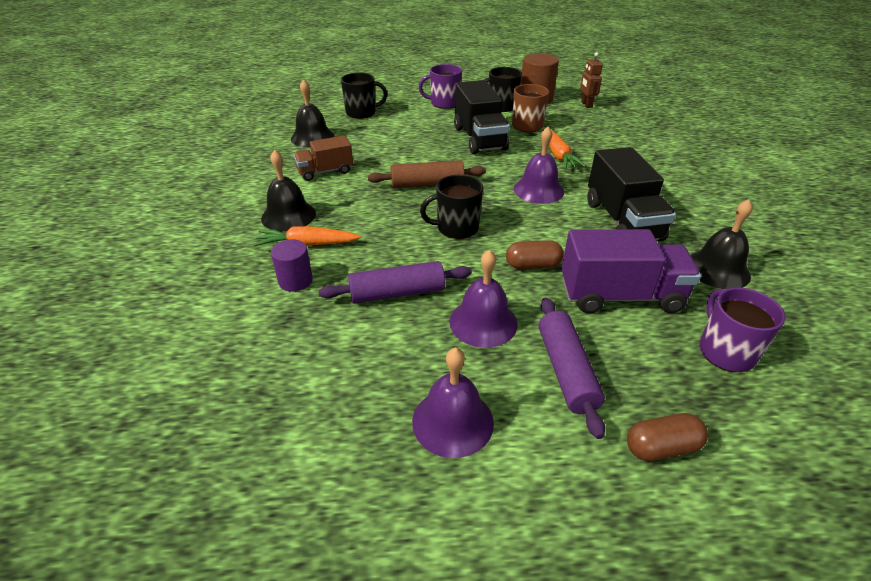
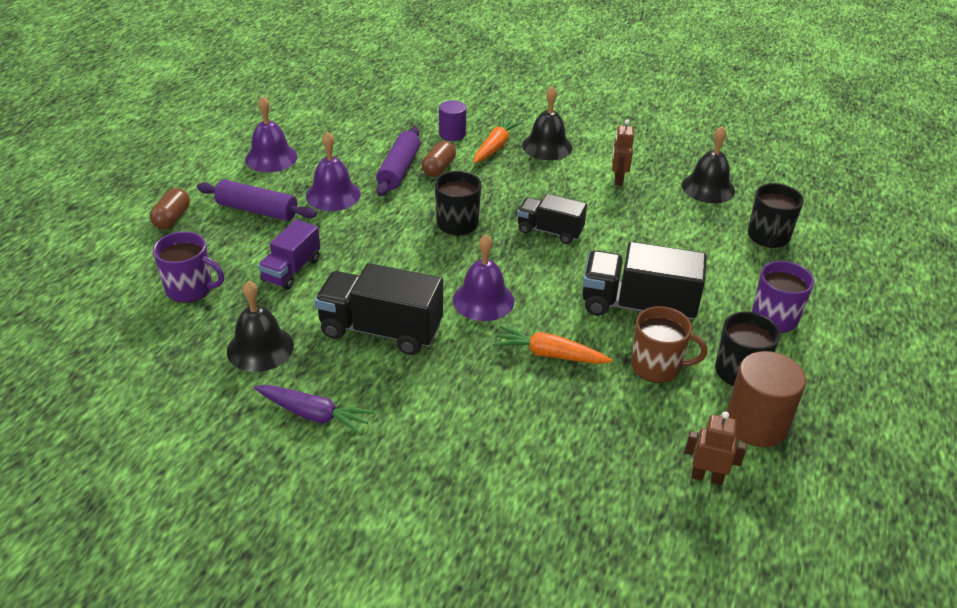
camera: 115 degrees right, 0 degrees up
brown truck [293,135,353,181] -> brown robot [612,119,634,186]
brown rolling pin [368,160,486,188] -> black truck [517,194,587,244]
brown capsule [506,240,564,269] -> brown capsule moved to [422,141,456,177]
purple truck [561,229,701,313] -> purple truck [258,219,320,290], size x0.62
none -> purple carrot [254,385,374,435]

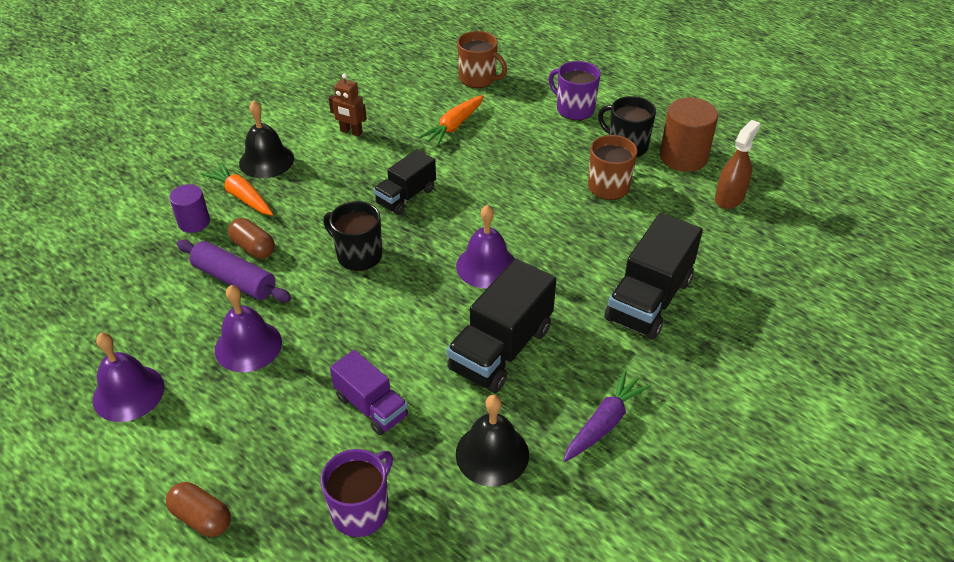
camera: 70 degrees left, 5 degrees up
purple rolling pin [197,179,317,221] -> none
orange carrot [493,325,612,364] -> orange carrot moved to [419,95,484,146]
black truck [582,242,707,320] -> black truck moved to [604,213,703,339]
black bell [682,126,735,203] -> none
brown robot [685,411,747,485] -> brown spray bottle [715,120,761,209]
black mug [748,183,804,248] -> brown mug [457,31,507,88]

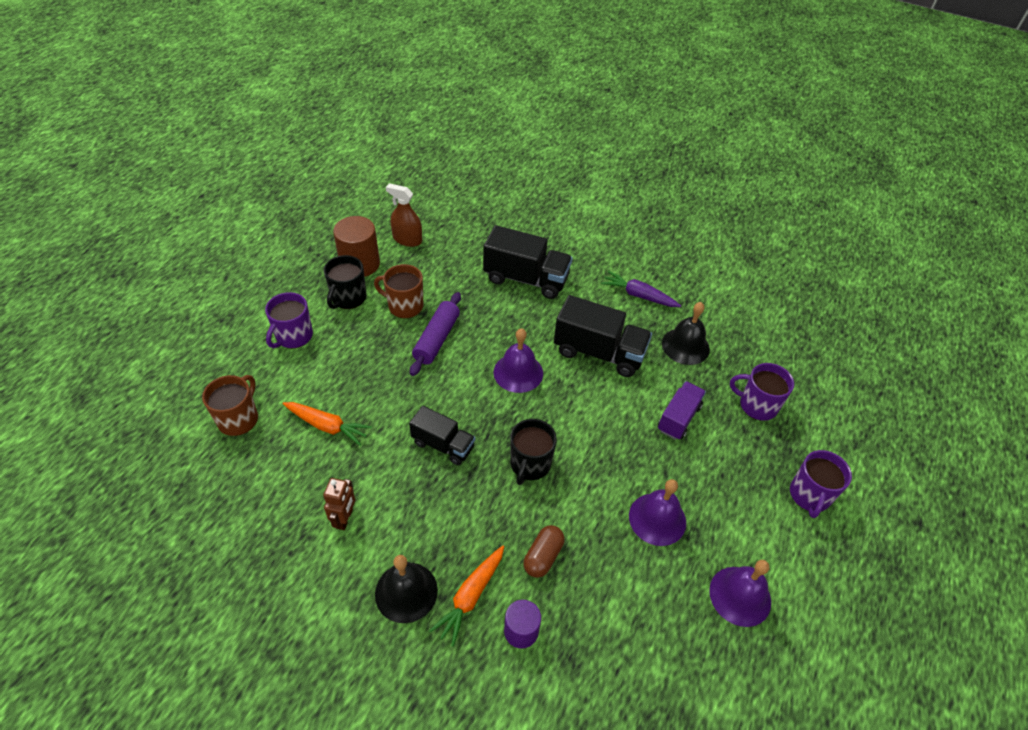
camera: 105 degrees left, 5 degrees up
brown capsule [166,482,231,537] -> purple mug [790,450,852,518]
purple rolling pin [177,240,291,302] -> purple rolling pin moved to [410,292,461,376]

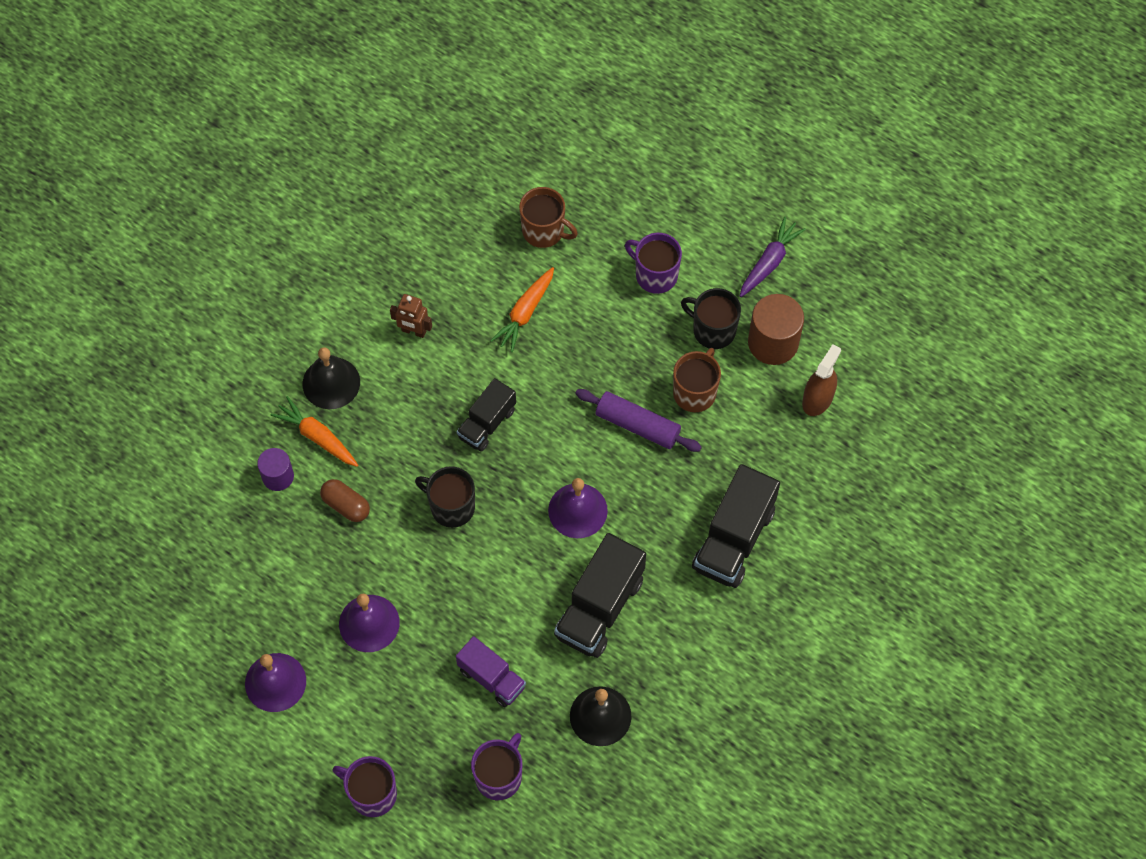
camera: 100 degrees right, 15 degrees up
purple carrot [601,271,681,307] -> purple carrot moved to [740,217,806,297]

